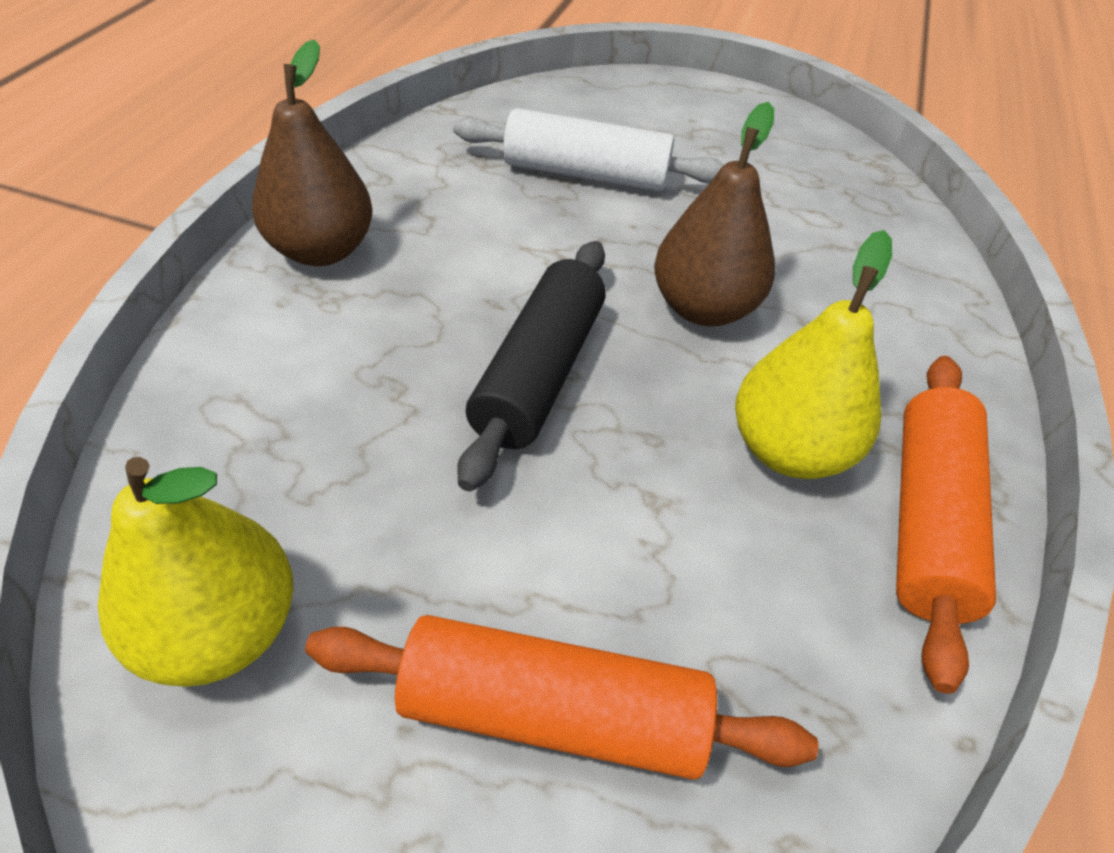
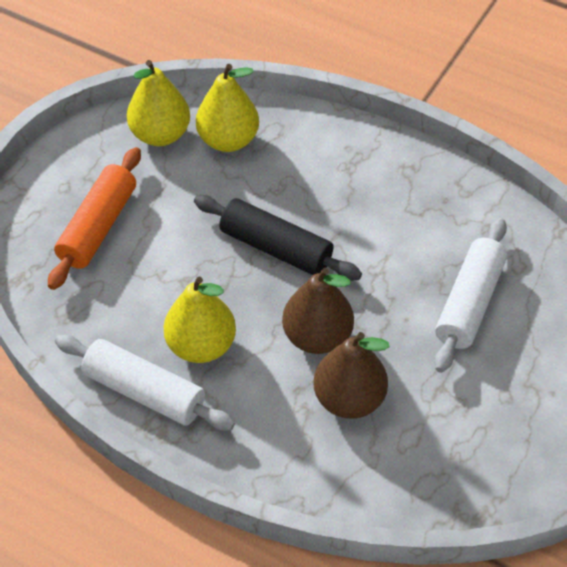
camera: 105 degrees right, 5 degrees up
brown pear [252,39,373,266] -> brown pear moved to [314,332,390,419]
orange rolling pin [896,356,996,694] -> white rolling pin [55,335,235,431]
none -> yellow pear [196,64,259,152]

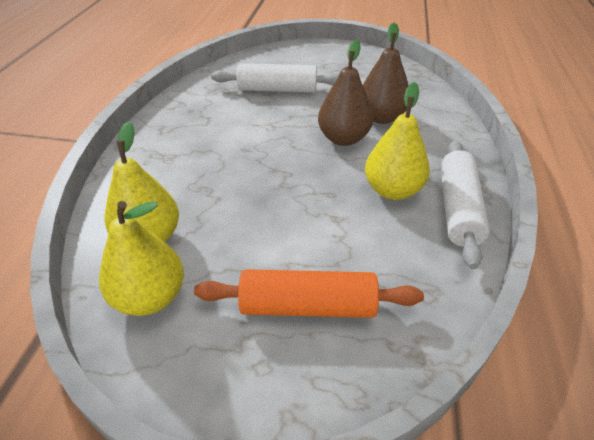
camera: 110 degrees left, 10 degrees down
black rolling pin [194,195,362,280] -> none

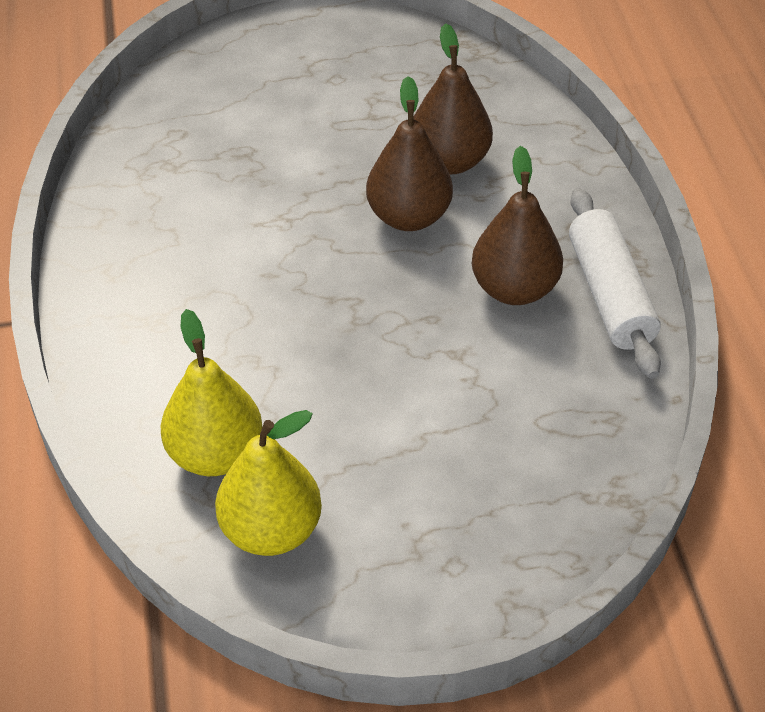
camera: 20 degrees left, 5 degrees up
orange rolling pin [194,269,424,318] -> none
white rolling pin [211,63,339,93] -> none
yellow pear [365,82,430,200] -> brown pear [472,146,563,305]

